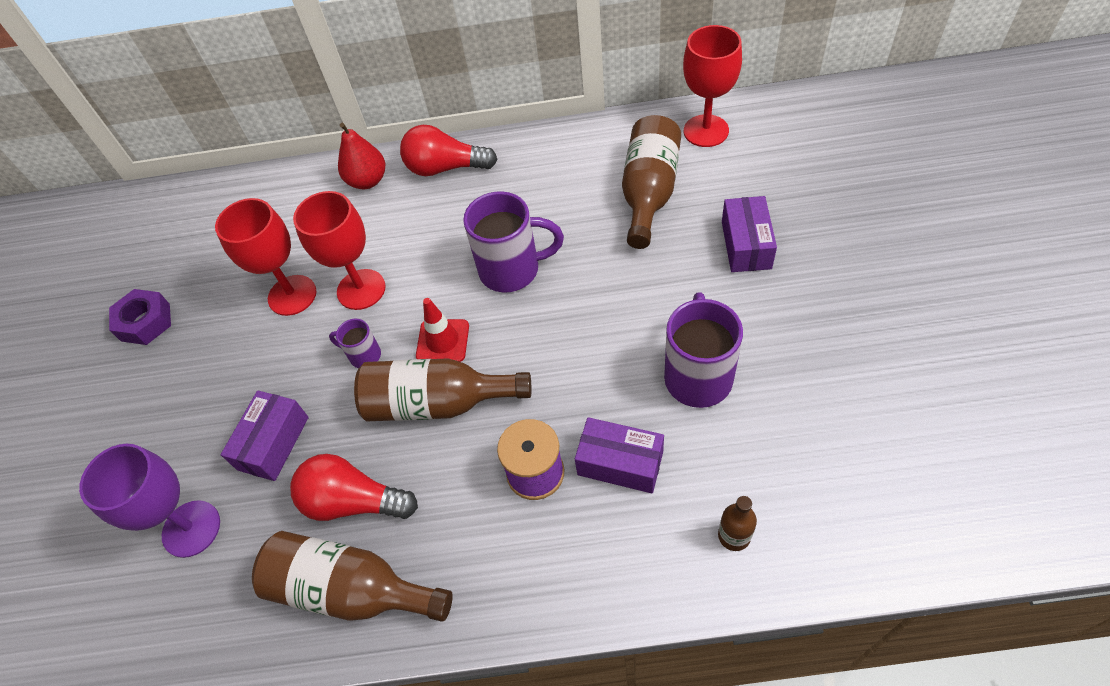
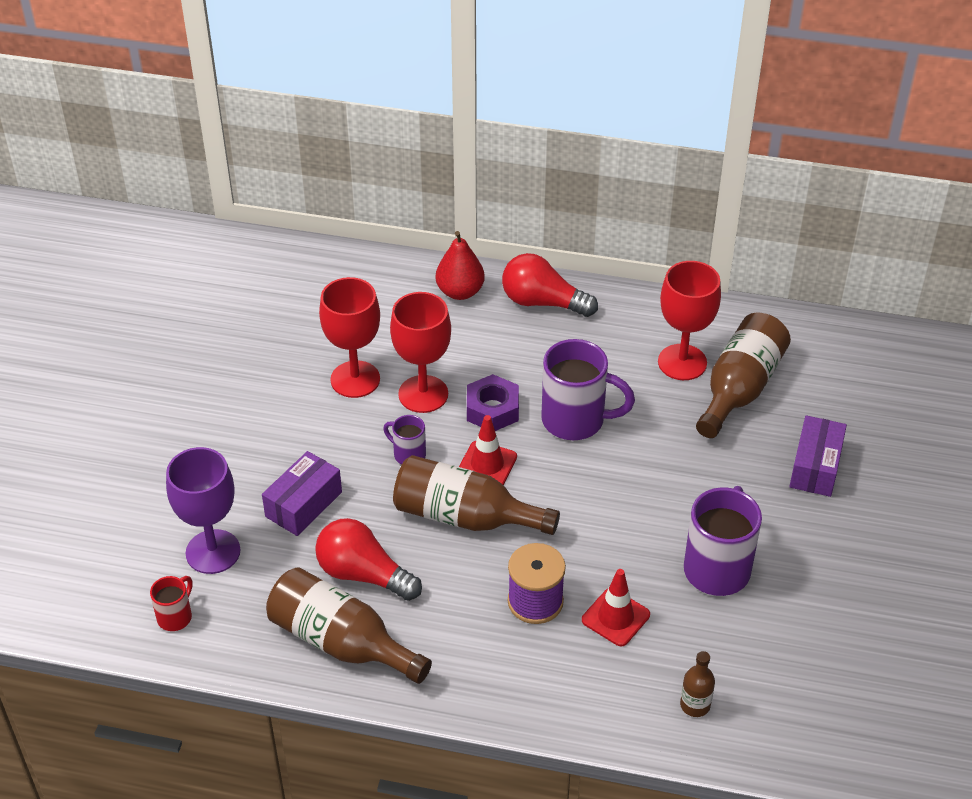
camera: 10 degrees right, 10 degrees down
purple nut [109,289,171,345] -> purple nut moved to [467,374,519,431]
purple box [575,417,664,493] -> red traffic cone [582,569,650,646]
red goblet [683,25,742,147] -> red goblet moved to [658,261,721,380]
none -> red mug [150,576,193,631]

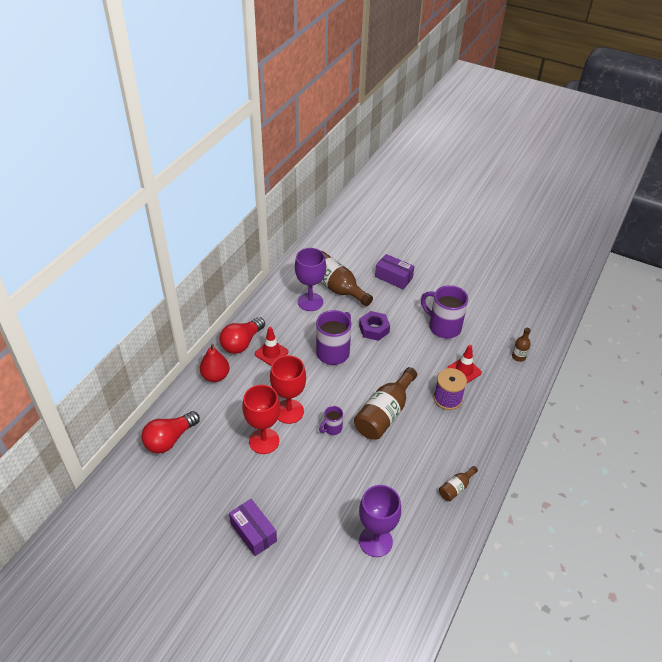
camera: 75 degrees left, 0 degrees up
red mug [150,576,193,631] -> none
purple box [262,451,342,536] -> purple box moved to [229,499,277,556]
brown bottle [266,567,432,684] -> brown bottle [439,466,478,501], size x0.49
red light bulb [315,518,422,601] -> red light bulb moved to [141,411,200,453]
red traffic cone [459,415,517,485] -> red traffic cone moved to [255,327,288,366]
purple nut [467,374,519,431] -> purple nut moved to [359,311,390,341]
red goblet [658,261,721,380] -> purple goblet [295,248,326,311]

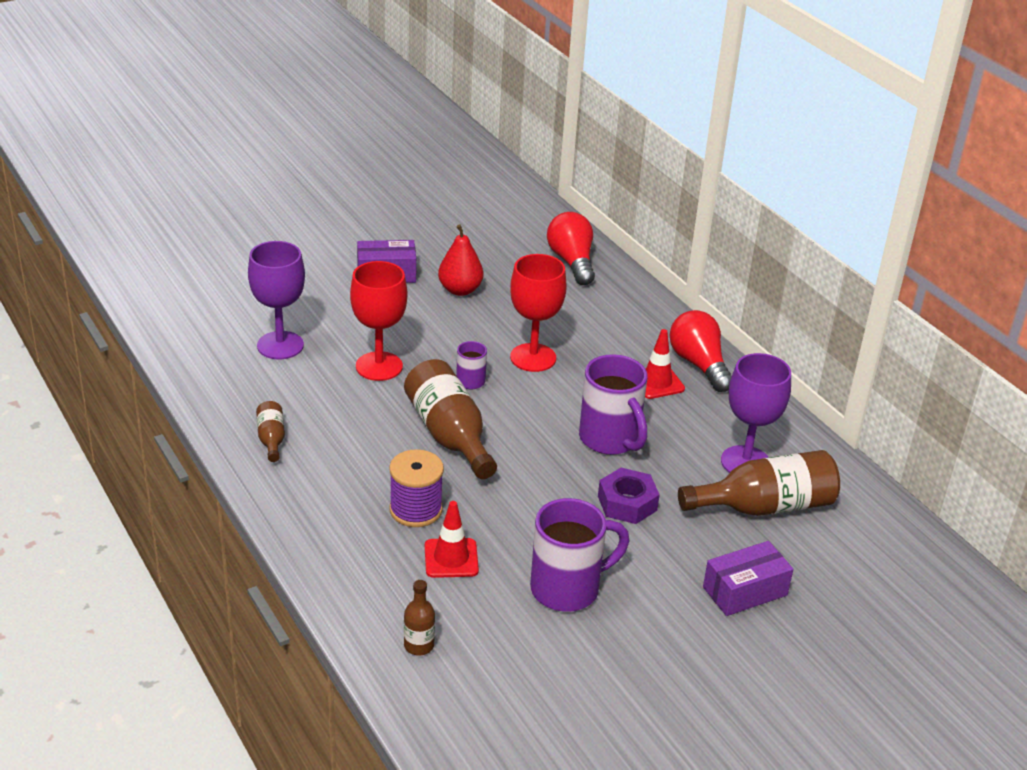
camera: 120 degrees right, 10 degrees down
red pear [200,344,230,382] -> red pear moved to [438,224,483,296]
red goblet [242,385,280,454] -> red goblet moved to [350,261,407,381]

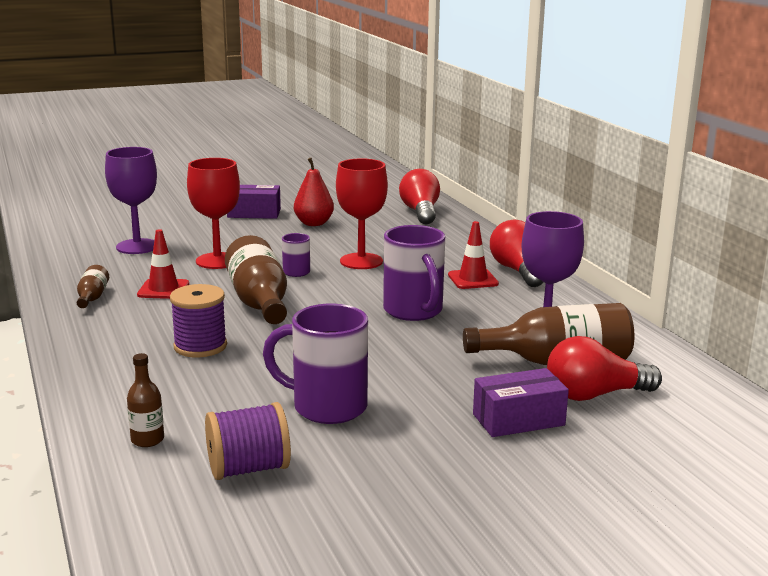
camera: 10 degrees right, 15 degrees down
red traffic cone [425,501,479,578] -> red traffic cone moved to [137,229,189,299]
purple mug [530,498,629,611] -> purple mug turned 150 degrees counterclockwise [263,304,368,424]
purple nut [598,468,660,524] -> none
none -> purple spool [205,402,291,480]
none -> red light bulb [547,336,662,401]

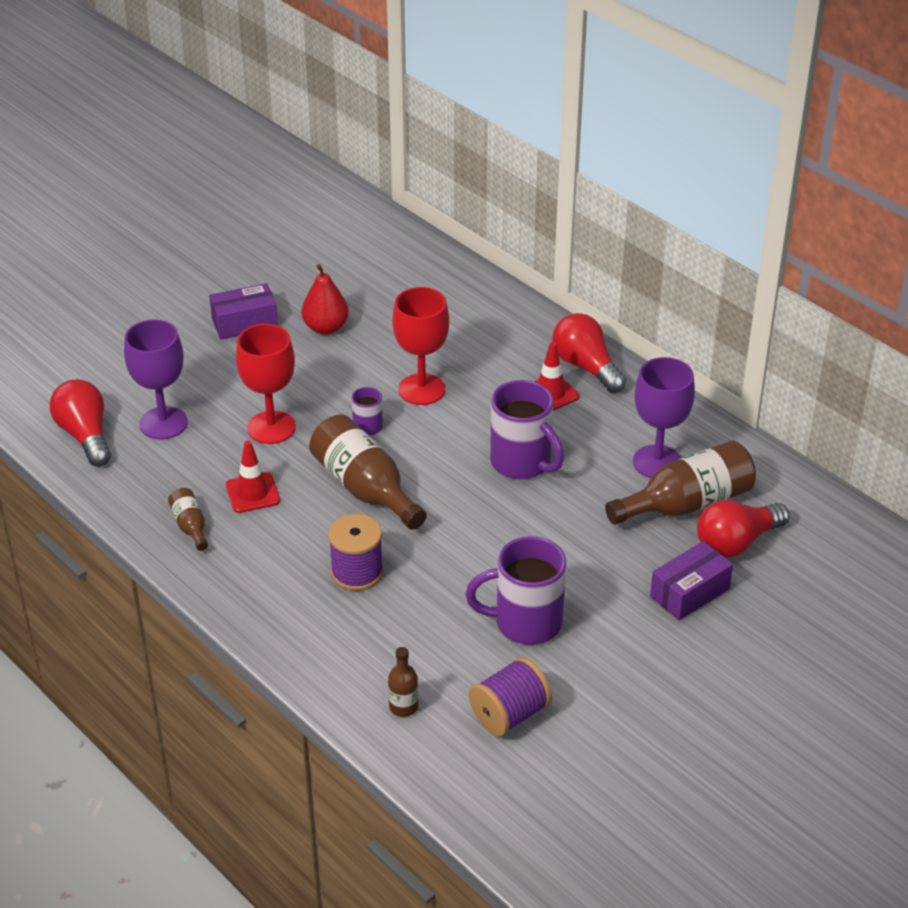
camera: 20 degrees left, 20 degrees up
red light bulb [399,169,440,224] -> red light bulb moved to [50,379,111,466]

